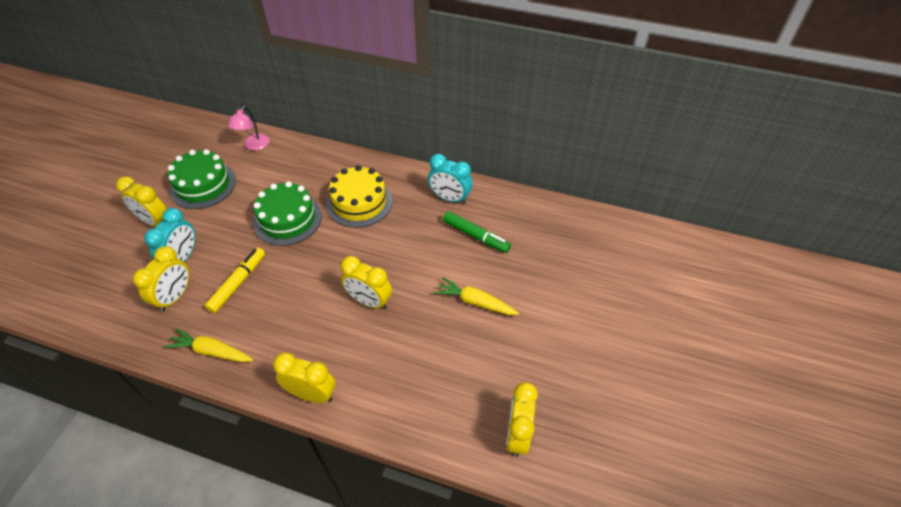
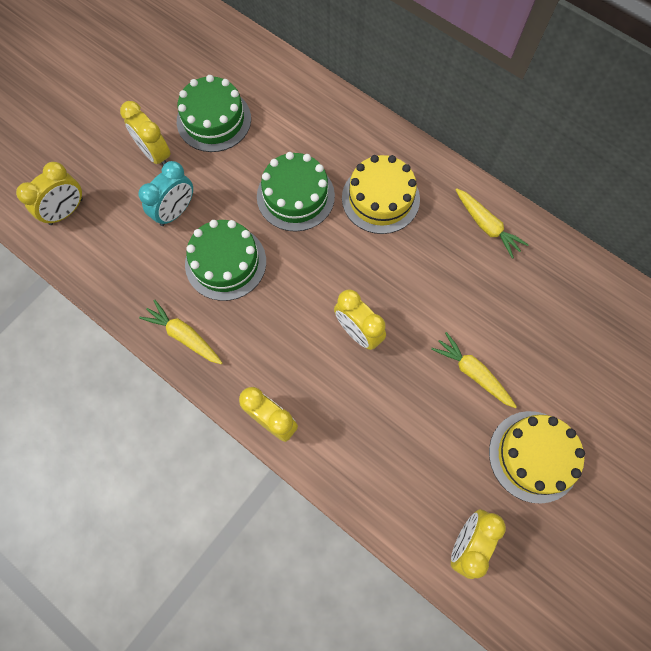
camera: 20 degrees right, 20 degrees up
yellow clock [133,246,189,312] -> yellow clock moved to [16,162,83,225]
yellow marker [204,248,265,313] -> green cake [185,220,266,301]
pink lamp [227,106,269,150] -> none
turquoise clock [428,154,472,204] -> yellow carrot [455,188,528,259]
green marker [443,211,511,253] -> none
none -> yellow cake [489,411,585,504]

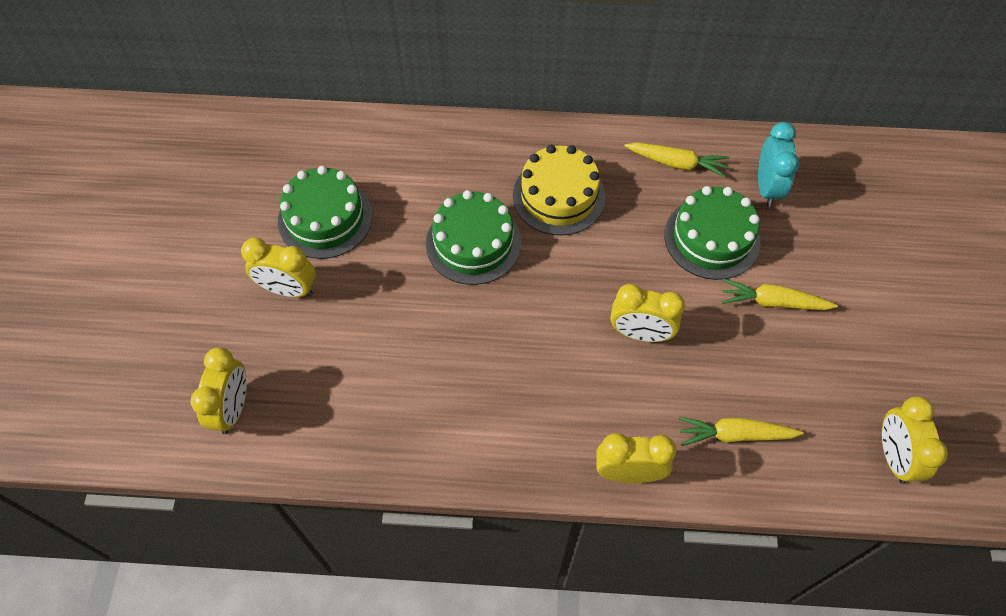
camera: 35 degrees left, 10 degrees down
turquoise clock [138,161,193,226] -> turquoise clock moved to [758,122,800,207]
yellow carrot [139,300,222,364] -> yellow carrot moved to [679,417,804,446]
green cake [185,220,266,301] -> green cake moved to [664,186,760,280]
yellow cake [489,411,585,504] -> none

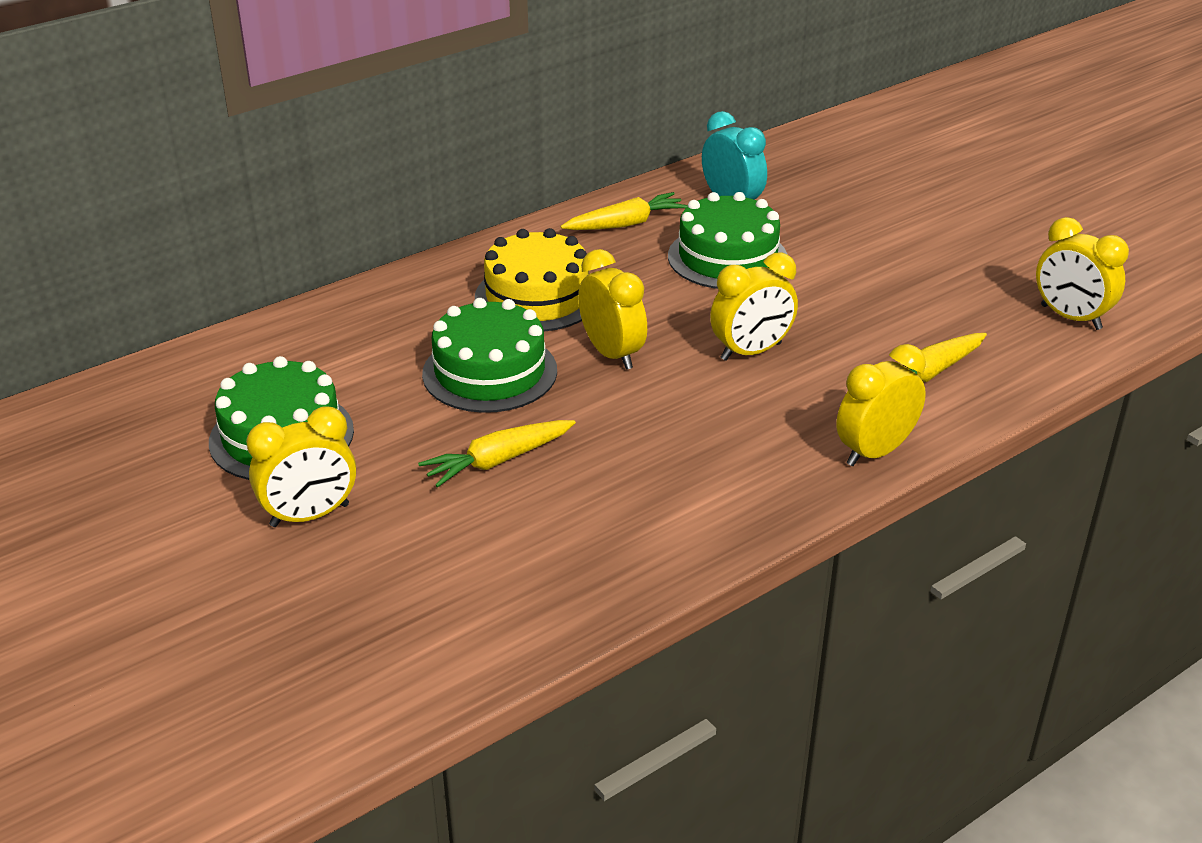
camera: 40 degrees left, 25 degrees down
yellow clock [190,347,247,434] -> yellow clock moved to [578,249,647,370]
yellow carrot [722,279,838,310] -> yellow carrot moved to [418,420,576,488]

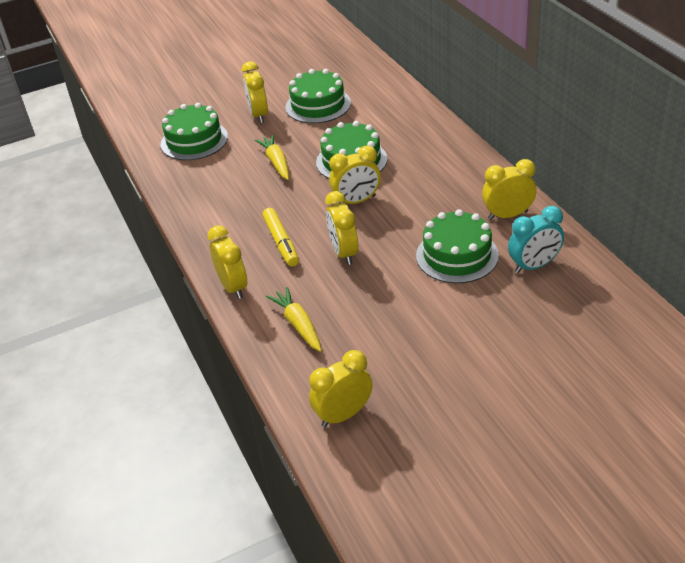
camera: 105 degrees right, 5 degrees up
yellow cake [475,228,589,332] -> none
yellow carrot [561,192,688,230] -> yellow clock [482,159,537,220]
none -> green cake [160,103,228,160]
none -> yellow marker [262,208,299,266]

